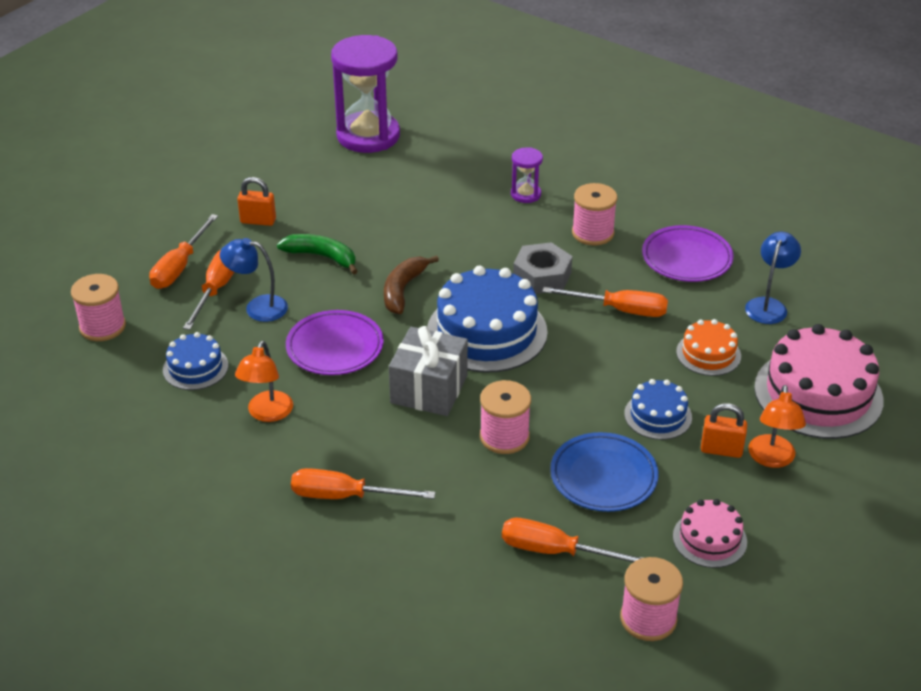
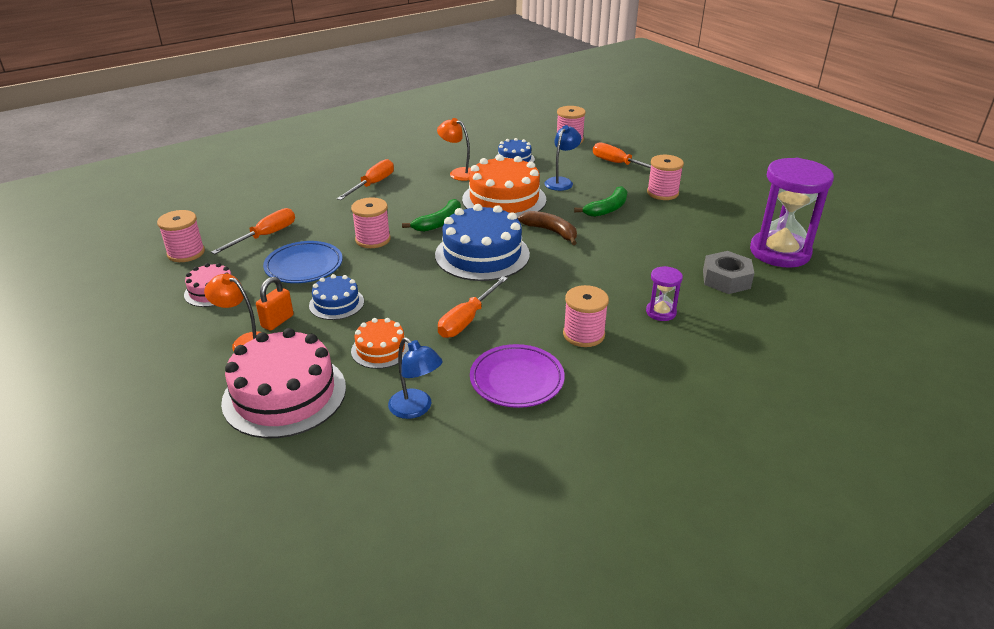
camera: 110 degrees right, 5 degrees down
orange screwdriver [183,250,234,330] -> none
orange padlock [237,177,276,226] -> pink spool [647,155,684,200]
purple plate [286,310,384,375] -> orange cake [462,155,546,219]
grey gift [389,326,468,416] -> green banana [402,199,461,232]
grey nut [513,242,572,294] -> grey nut moved to [703,251,754,294]

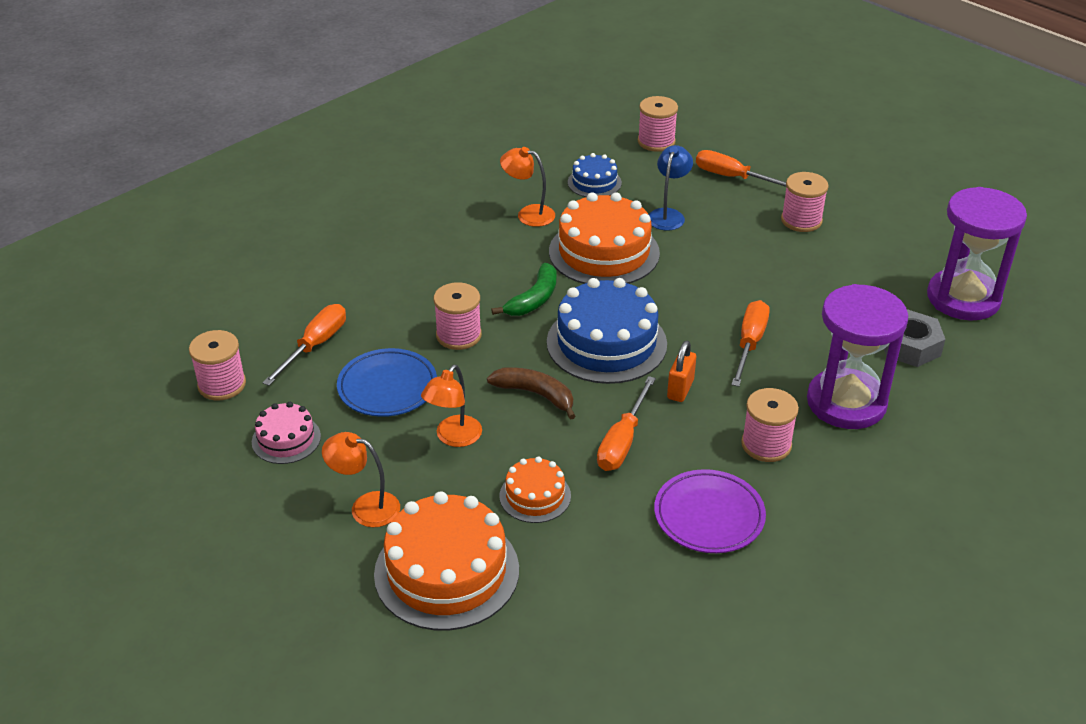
camera: 10 degrees left, 5 degrees up
pink cake [221,328,346,438] -> orange cake [374,492,519,631]
orange padlock [256,277,294,331] -> orange padlock moved to [667,341,696,402]
blue cake [309,274,364,320] -> orange lamp [421,365,482,447]
orange screwdriver [337,159,394,200] -> orange screwdriver moved to [731,300,770,387]
blue lamp [388,337,443,419] -> none
brown banana [518,211,577,245] -> brown banana moved to [487,367,575,420]
green banana [574,186,627,217] -> none
purple hourglass [646,266,683,321] -> purple hourglass [807,284,908,429], size x2.19

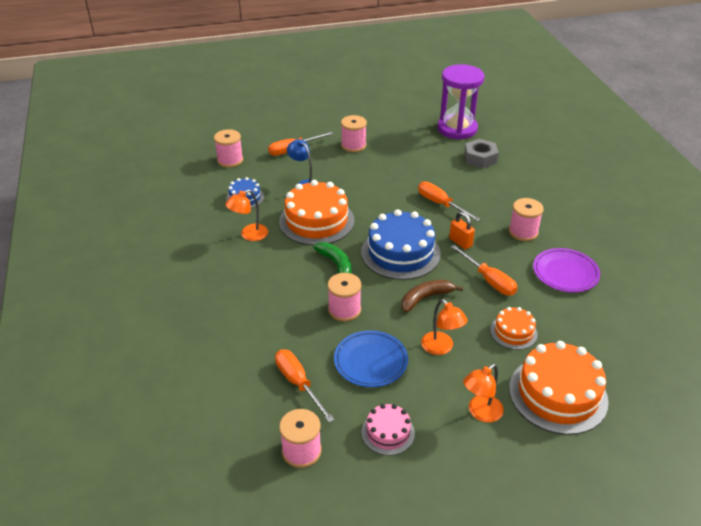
camera: 60 degrees left, 0 degrees up
purple hourglass [807,284,908,429] -> none

